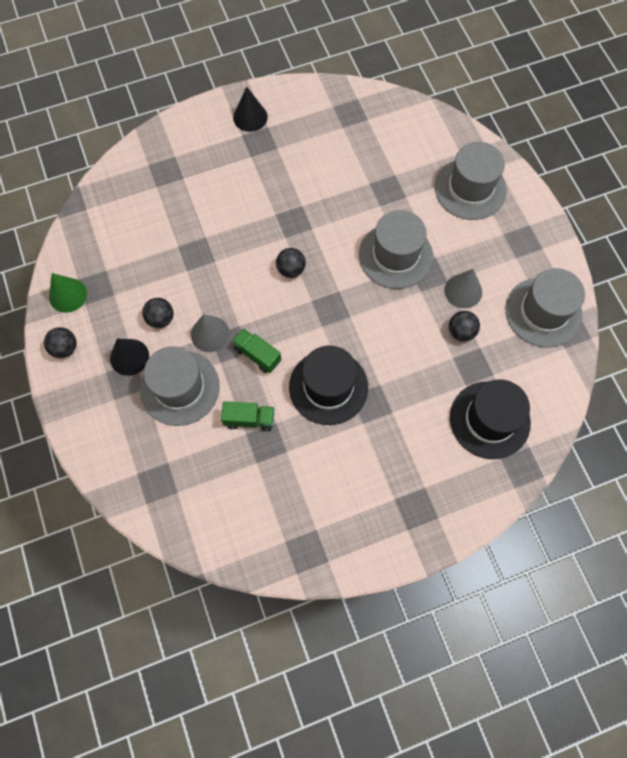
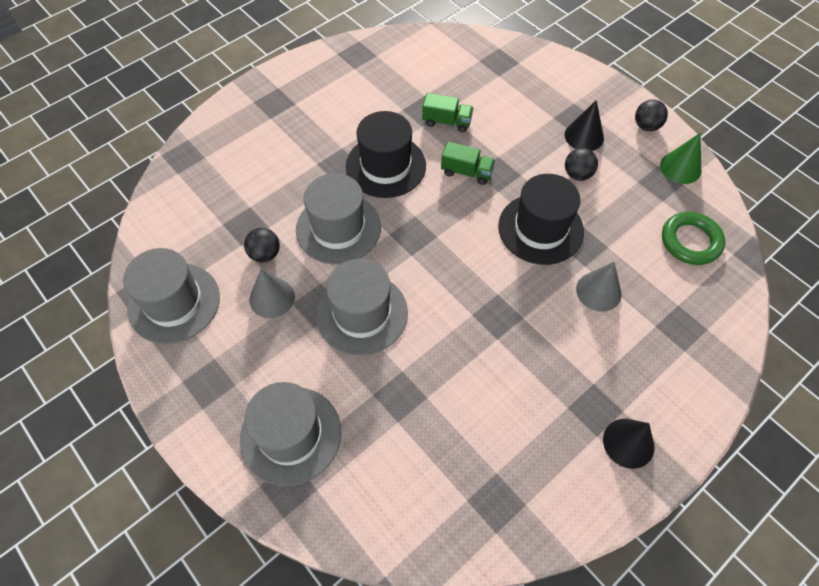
camera: 160 degrees right, 10 degrees down
grey hat [140,346,220,426] -> grey hat moved to [296,173,381,264]
grey cone [191,314,230,352] -> grey cone moved to [576,262,622,312]
green truck [221,401,274,431] -> green truck turned 150 degrees counterclockwise [422,93,473,132]
black ball [276,248,306,278] -> none
black hat [450,379,531,459] -> black hat moved to [498,174,584,265]
none -> green ring [662,212,725,265]

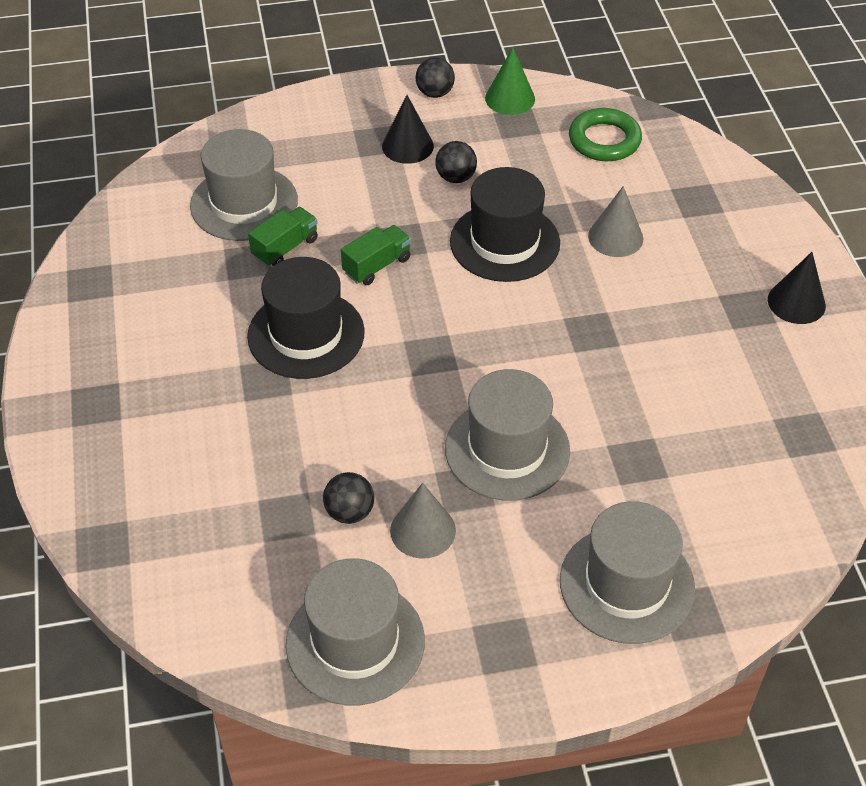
camera: 60 degrees left, 10 degrees down
grey hat [296,173,381,264] -> grey hat moved to [190,129,298,241]

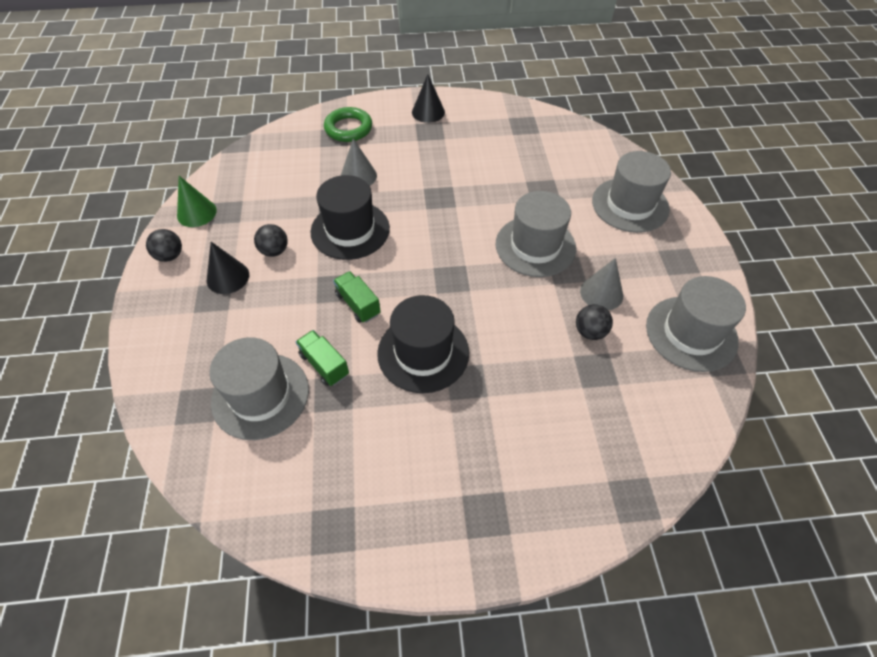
camera: 85 degrees left, 5 degrees up
green ring [569,108,642,161] -> green ring moved to [324,107,372,142]

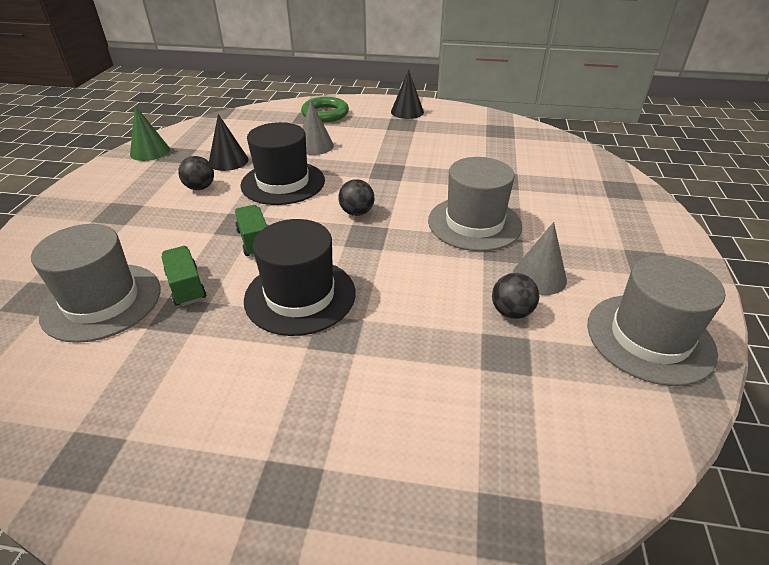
camera: 15 degrees right, 15 degrees down
black ball [146,229,182,262] -> black ball moved to [338,179,374,216]
black cone [207,242,249,294] -> black cone moved to [209,114,249,171]
grey hat [592,151,671,233] -> none

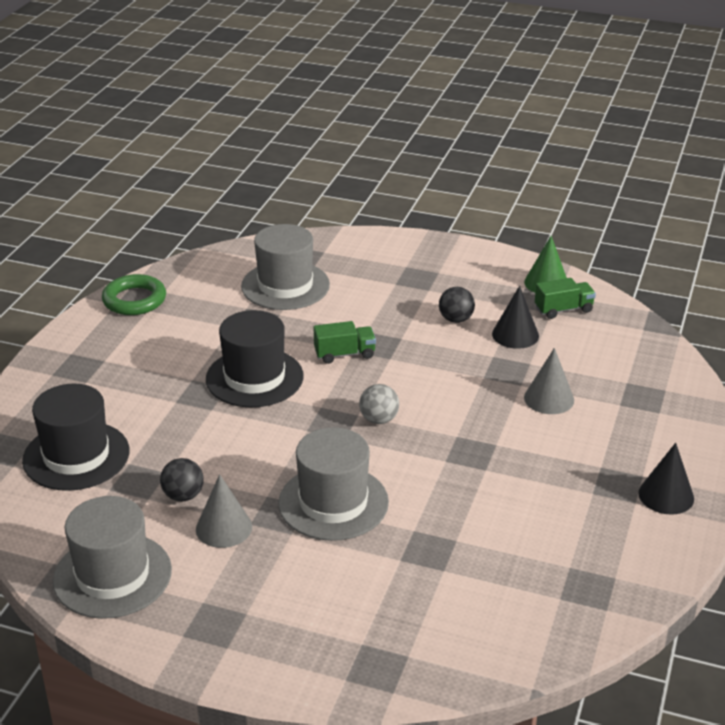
camera: 100 degrees right, 5 degrees down
green truck [161,246,206,306] -> green truck moved to [535,278,596,319]
black hat [240,122,325,205] -> black hat moved to [22,384,129,491]
green ring [301,97,349,122] -> green ring moved to [102,274,166,315]
black ball [338,179,374,216] -> grey ball [359,384,399,424]

